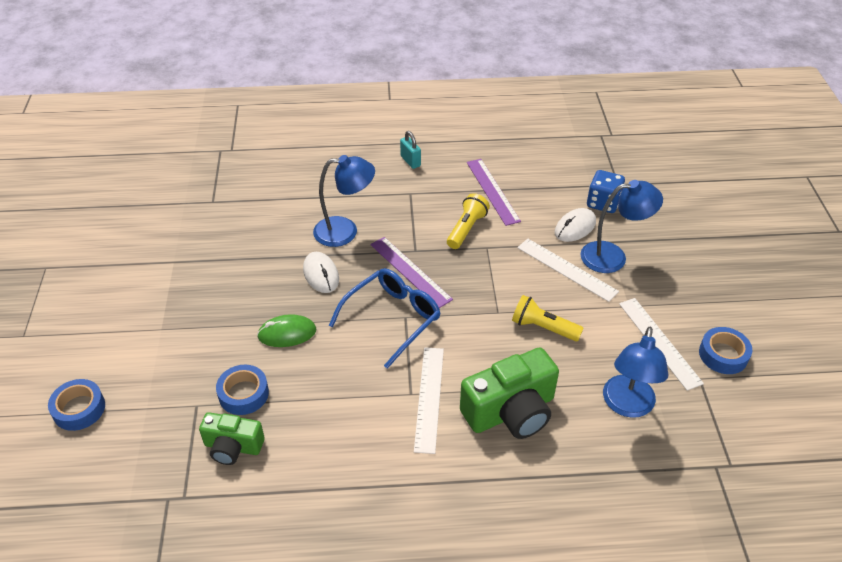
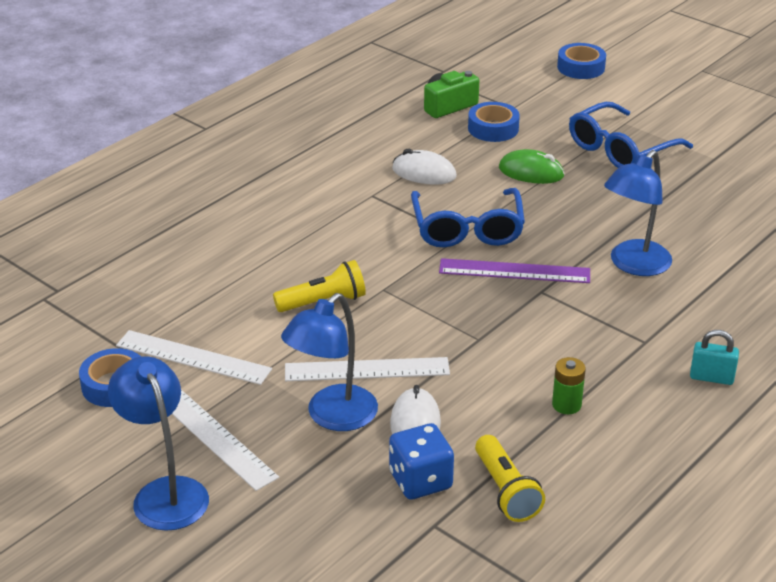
camera: 135 degrees right, 10 degrees down
green mouse [257,314,317,347] -> green mouse turned 75 degrees clockwise [499,149,565,184]
white mouse [303,252,339,293] -> white mouse moved to [392,149,457,185]
white ruler [414,347,444,454] -> white ruler moved to [172,390,279,491]
yellow flashlight [447,193,490,249] -> yellow flashlight moved to [475,435,545,522]
green camera [460,347,559,439] -> none
purple ruler [467,159,521,226] -> green battery [552,357,586,414]
blue lamp [603,327,669,418] -> blue lamp moved to [108,356,209,531]
none -> blue glasses [569,102,693,168]

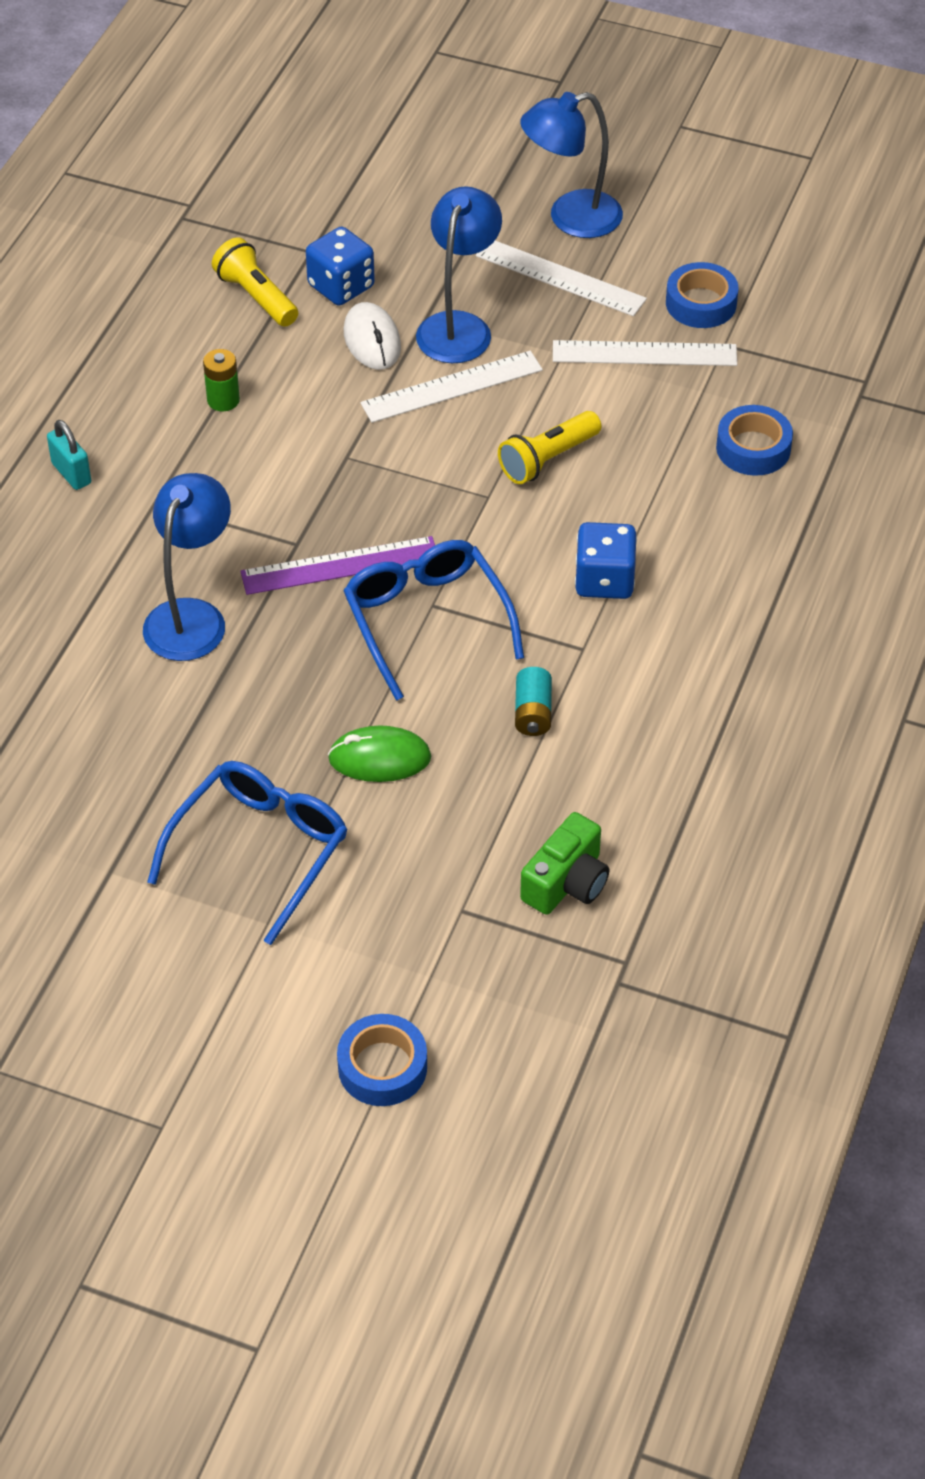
camera: 160 degrees right, 15 degrees up
blue lamp [108,356,209,531] -> blue lamp turned 120 degrees clockwise [520,92,623,238]
white mouse [392,149,457,185] -> turquoise battery [515,667,552,736]
blue tape [468,102,520,142] -> blue tape moved to [716,405,793,476]
turquoise padlock [690,330,739,385] -> turquoise padlock turned 60 degrees clockwise [47,420,91,490]
none -> blue dice [575,522,637,599]

